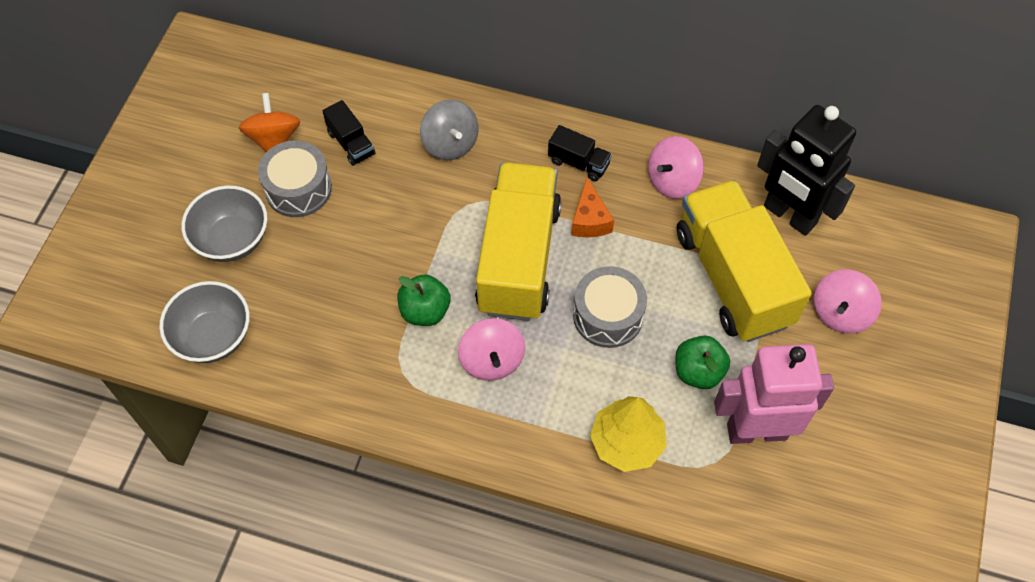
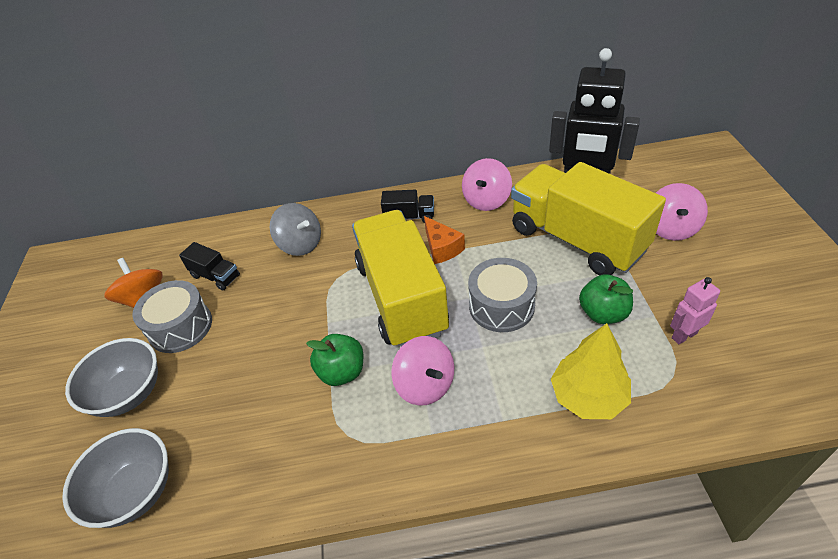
camera: 20 degrees left, 15 degrees down
pink robot [714,344,834,444] -> pink robot [670,277,720,344], size x0.46

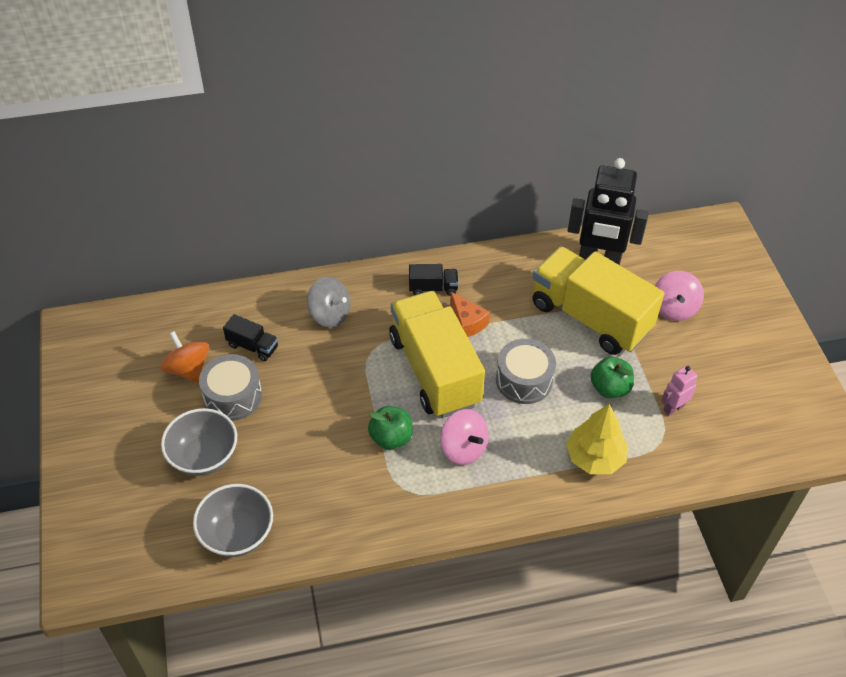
camera: 10 degrees left, 5 degrees up
pink spinning top [462,158,512,211] -> none

